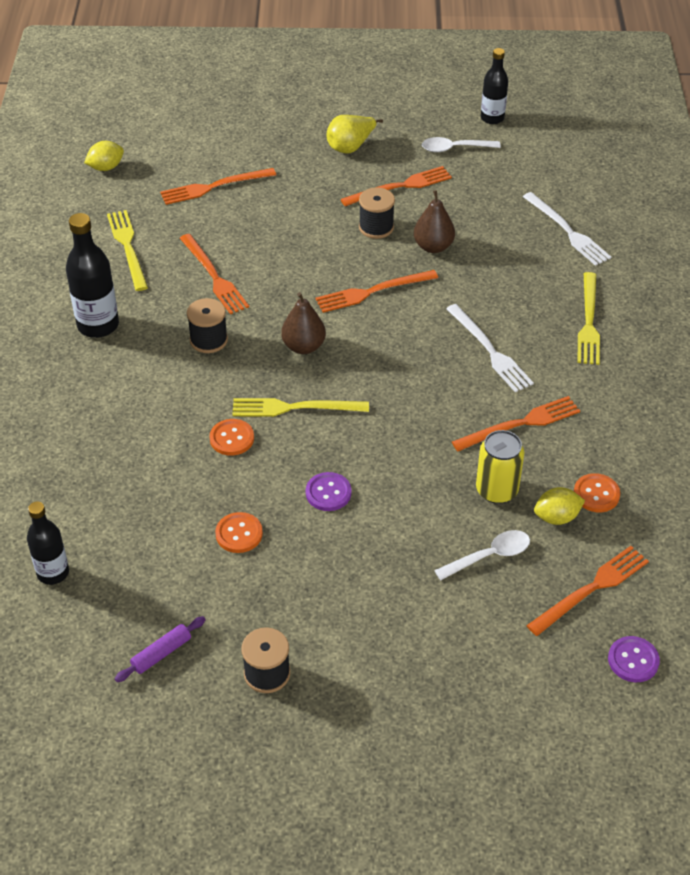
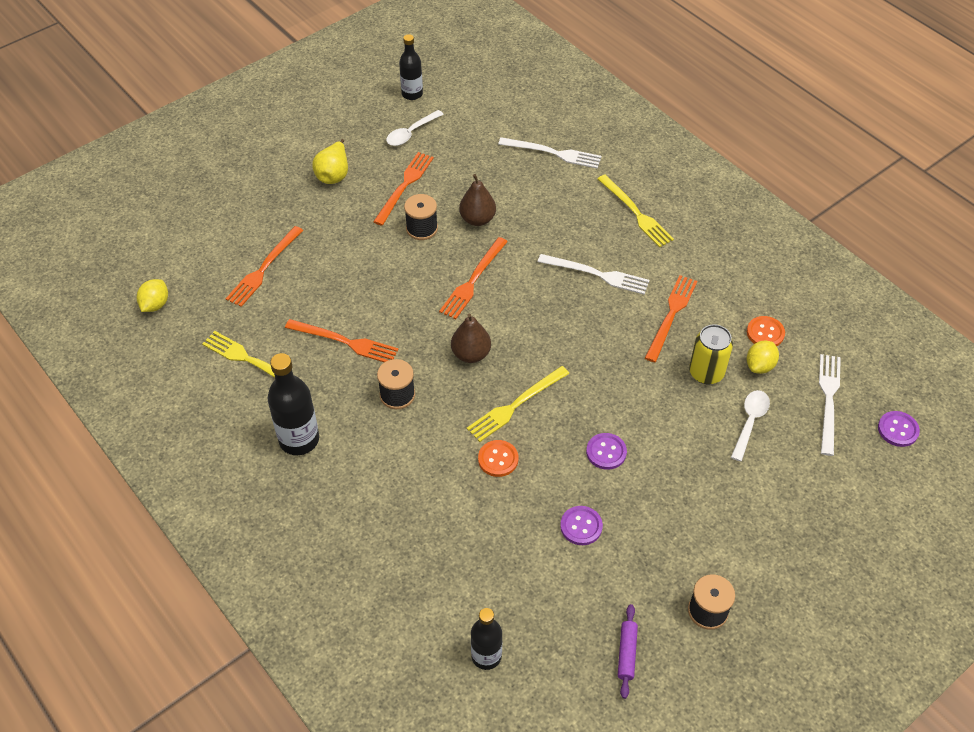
camera: 40 degrees left, 5 degrees up
orange button [215,512,263,553] -> purple button [560,506,603,545]
orange fork [526,546,649,636] -> white fork [819,354,841,456]

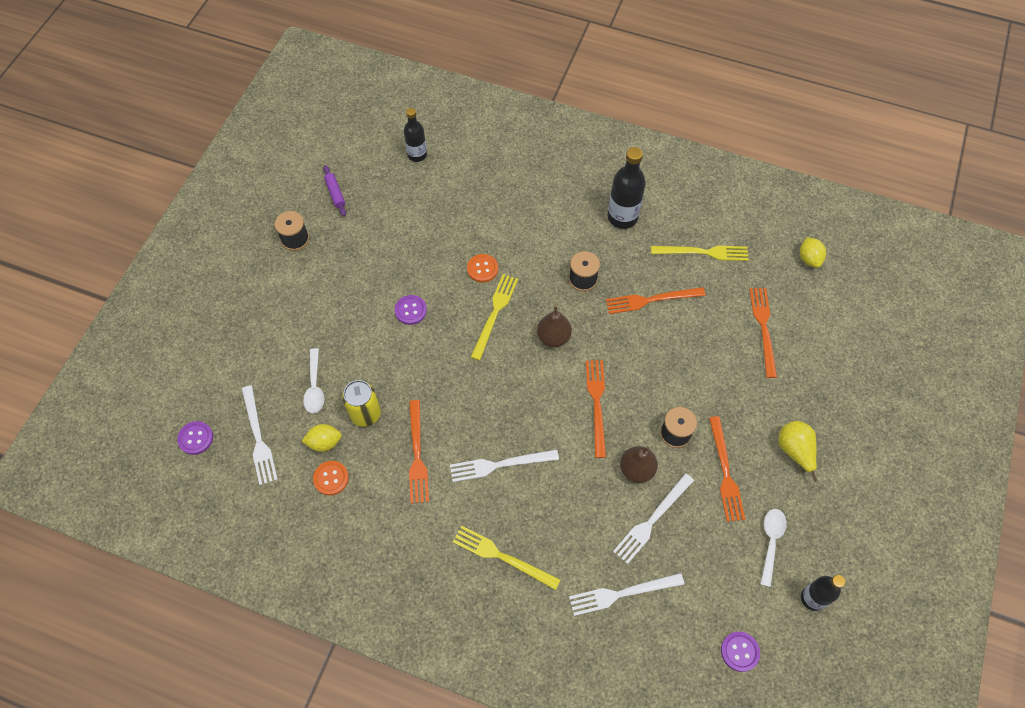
camera: 150 degrees right, 10 degrees up
purple button [560,506,603,545] -> purple button moved to [721,632,760,672]
yellow lemon [747,341,779,374] -> yellow lemon turned 75 degrees clockwise [302,424,342,452]
none -> white fork [613,473,694,564]

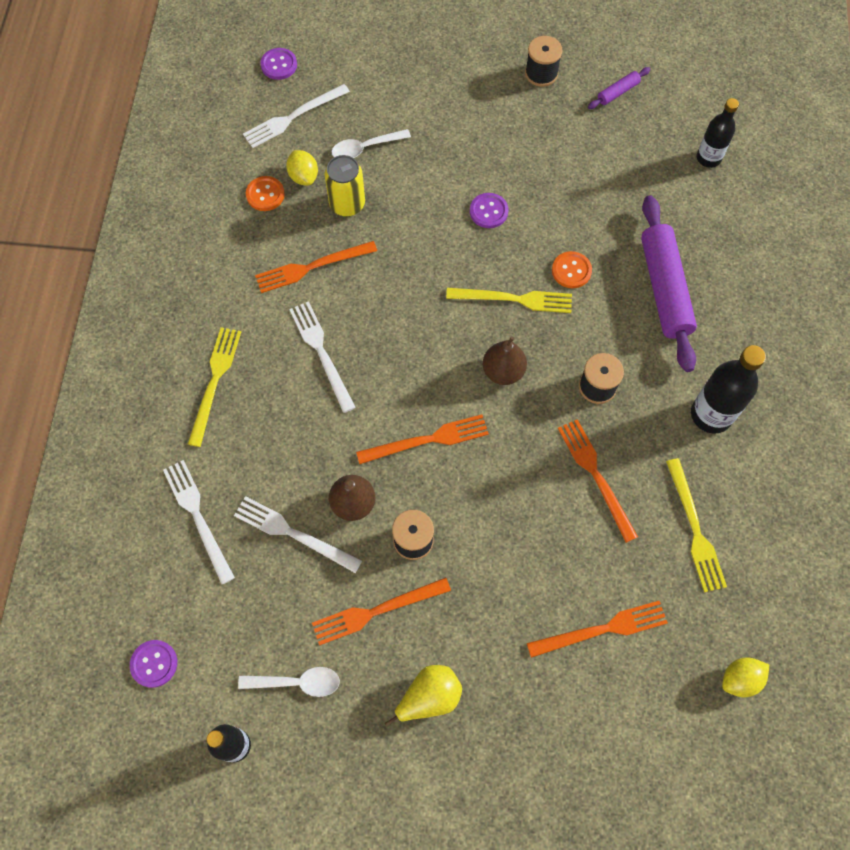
camera: 75 degrees right, 5 degrees up
none -> purple rolling pin [641,195,697,372]

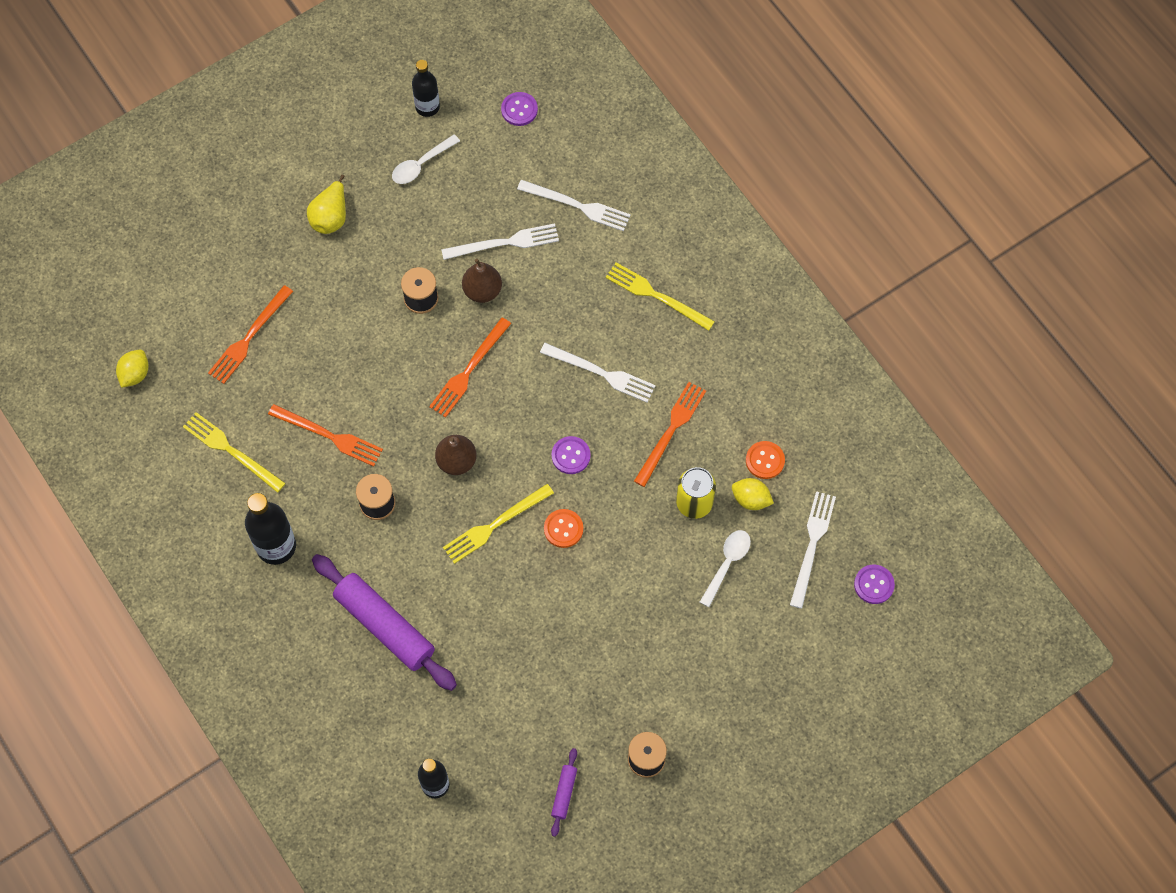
camera: 140 degrees right, 0 degrees up
yellow fork [188,327,241,447] -> yellow fork turned 150 degrees clockwise [606,263,715,331]
orange fork [312,577,451,646] -> none
purple button [470,193,509,228] -> purple button moved to [551,436,591,474]
orange button [552,251,592,288] -> orange button moved to [544,509,583,548]

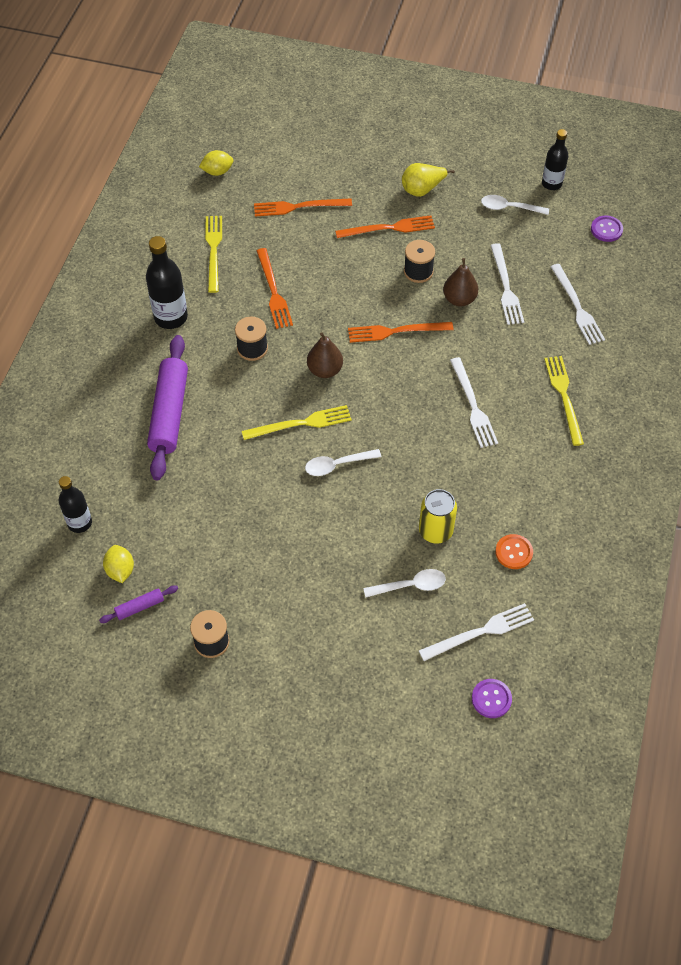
camera: 50 degrees right, 10 degrees down
white fork [441,223,559,260] -> white fork turned 45 degrees clockwise [490,243,524,325]
yellow fork [443,484,554,564] -> yellow fork turned 150 degrees clockwise [242,405,352,440]
orange button [544,509,583,548] -> white spoon [305,449,381,476]
purple button [551,436,591,474] -> none
orange fork [634,382,706,487] -> orange fork moved to [335,215,435,238]
yellow lemon [732,478,774,510] -> yellow lemon moved to [103,545,134,583]

